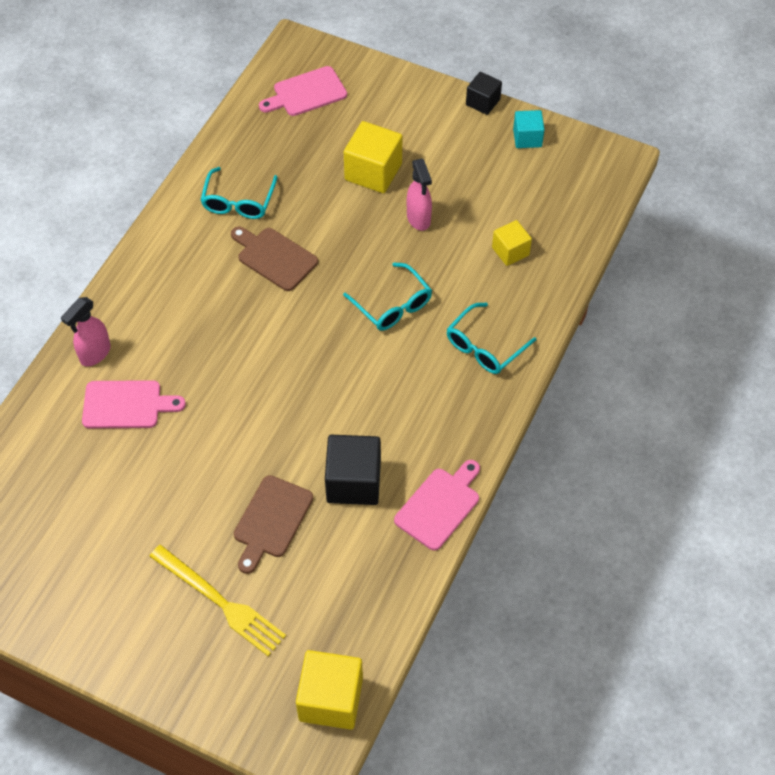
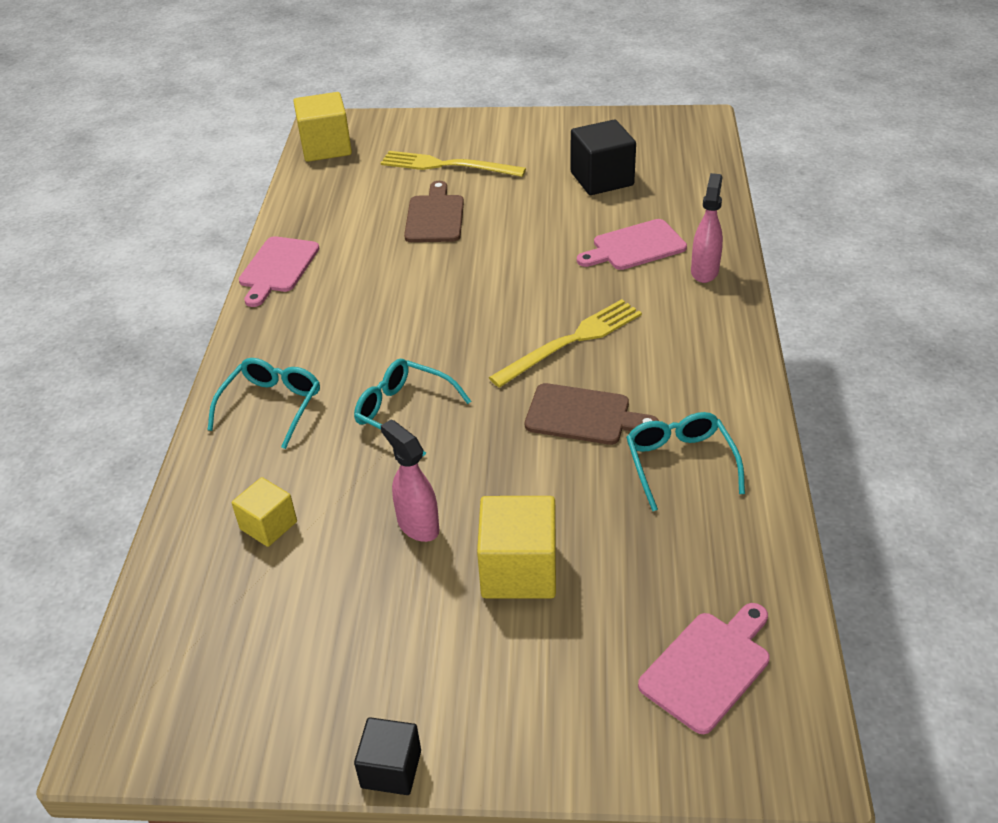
camera: 160 degrees right, 15 degrees down
black cube [325,435,381,505] -> black cube moved to [571,120,636,195]
turquoise cube [513,110,545,148] -> none
none -> yellow fork [488,299,642,388]

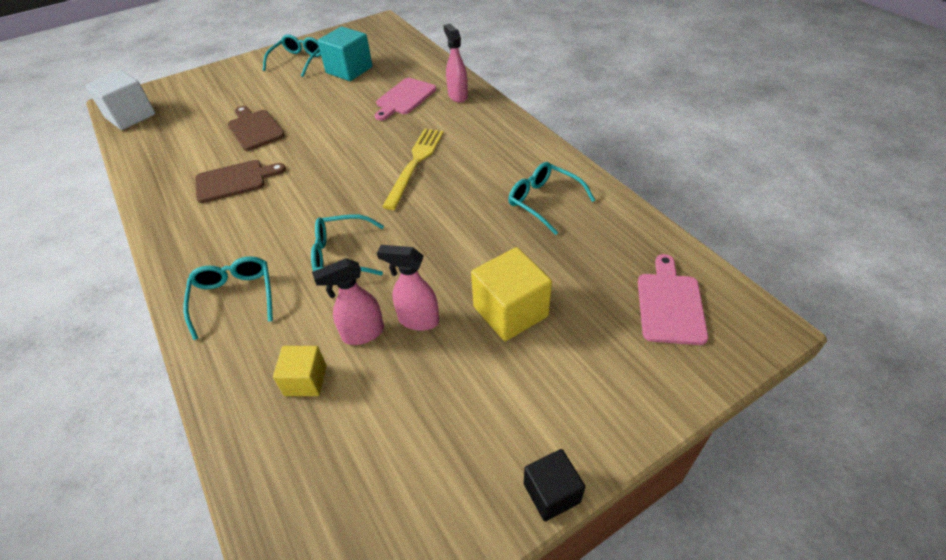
camera: 35 degrees left, 5 degrees up
pink cutting board [239,236,320,307] -> none
yellow cube [293,92,352,162] -> white cube [85,70,155,130]
yellow fork [381,151,526,177] -> none
brown cutting board [525,383,659,445] -> brown cutting board moved to [195,160,286,203]
black cube [571,120,636,195] -> turquoise cube [318,27,373,81]
none -> turquoise glasses [263,34,321,77]
none -> pink spray bottle [312,258,384,345]

